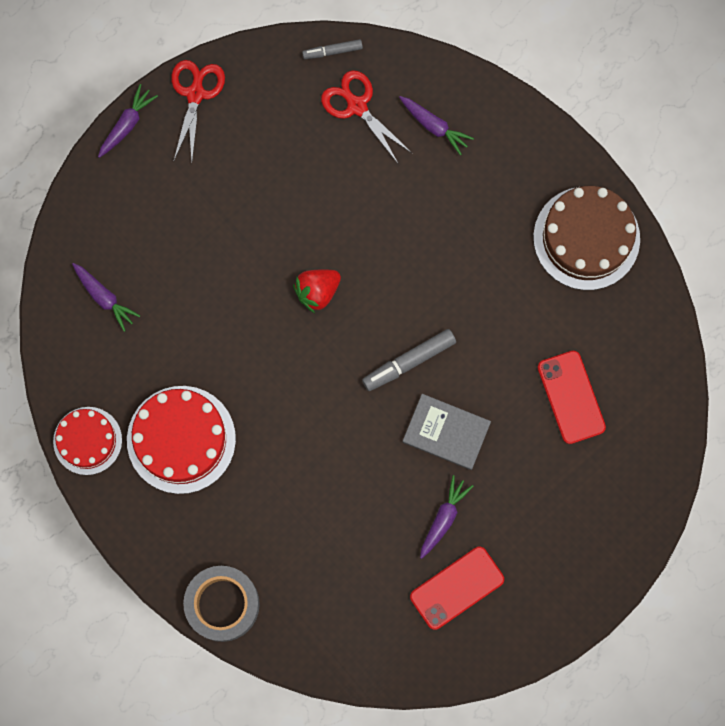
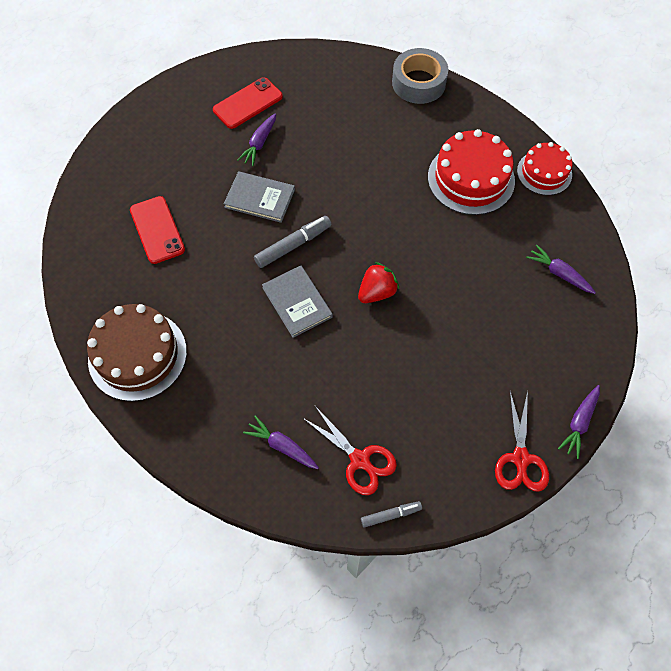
camera: 175 degrees right, 15 degrees down
none -> grey book [262,266,333,338]

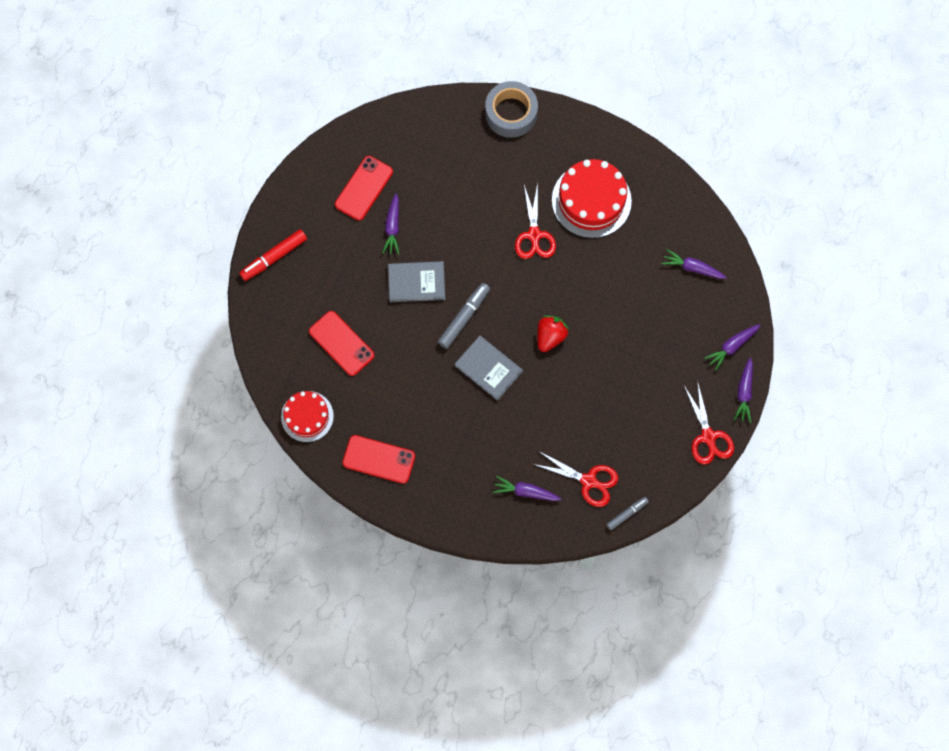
camera: 20 degrees left, 10 degrees up
brown cake [87,304,187,401] -> red phone [342,435,415,484]
red cake [517,142,573,195] -> red cake moved to [281,391,334,442]
none -> red marker [239,229,307,281]
none -> red scissors [515,183,556,259]
none -> purple carrot [705,324,760,371]

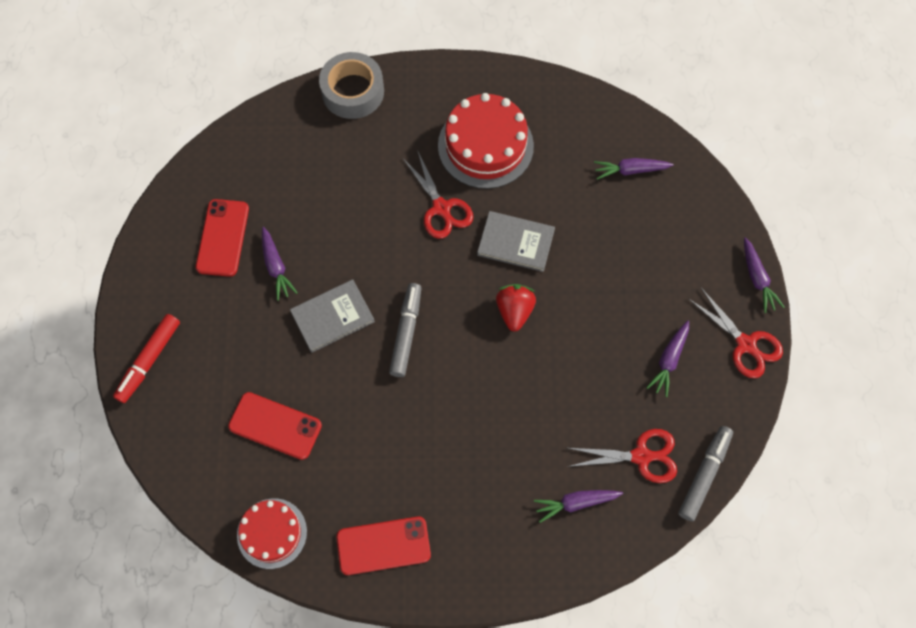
camera: 25 degrees left, 5 degrees down
grey book [455,336,523,401] -> grey book moved to [477,211,555,272]
grey marker [606,497,649,530] -> grey marker [679,426,733,521], size x1.63
purple carrot [705,324,760,371] -> purple carrot moved to [647,321,689,397]

